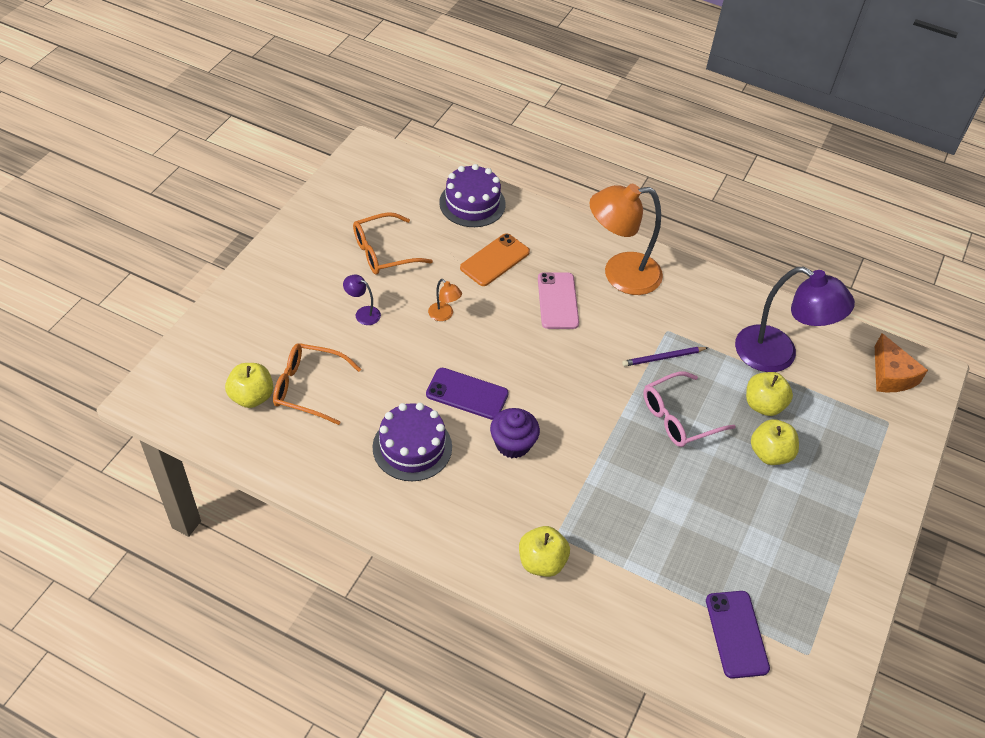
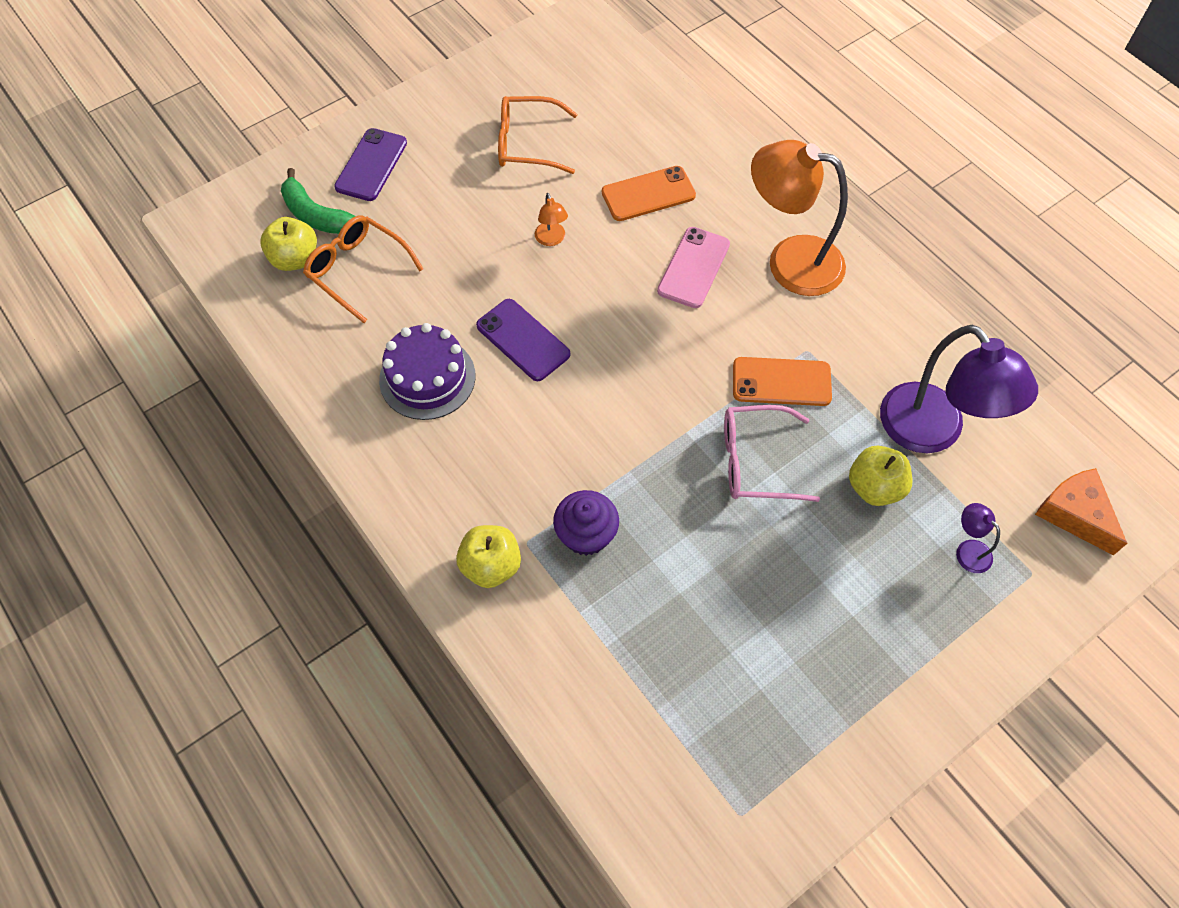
camera: 30 degrees right, 10 degrees up
purple lamp [343,275,381,325] -> purple lamp moved to [956,503,1000,573]
purple cake [439,164,506,227] -> none
purple cupcake [490,408,540,459] -> purple cupcake moved to [553,490,619,556]
purple pencil [622,347,708,366] -> orange phone [733,357,832,406]
purple phone [706,591,770,679] -> purple phone moved to [334,128,407,201]
yellow apple [751,419,799,465] -> none
orange cheese [875,333,928,392] -> orange cheese turned 135 degrees clockwise [1035,468,1127,555]
none -> green banana [281,168,355,234]

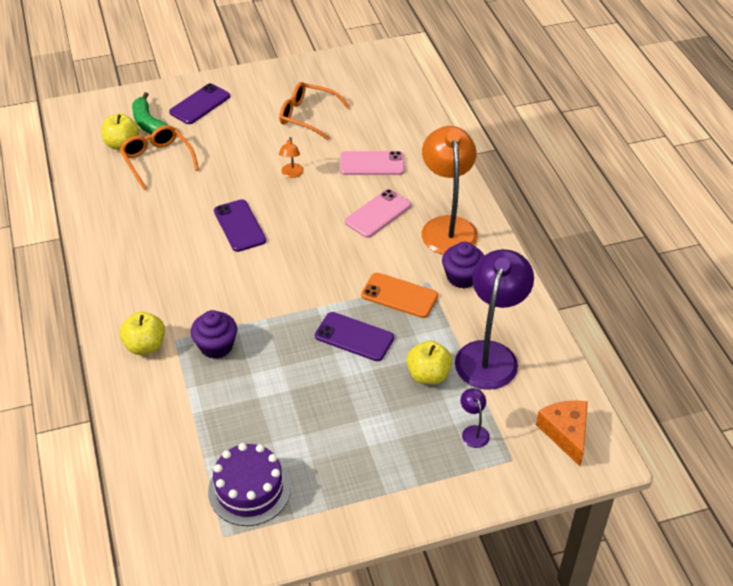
camera: 20 degrees right, 15 degrees down
purple cake [379,323,476,420] -> purple cake moved to [208,443,291,526]
orange phone [602,166,696,221] -> pink phone [340,151,404,175]
pink glasses [724,405,820,502] -> purple phone [315,312,394,361]
orange lamp [751,140,848,296] -> orange lamp turned 45 degrees clockwise [422,126,478,255]
purple lamp [880,325,1038,453] -> purple lamp turned 150 degrees counterclockwise [455,249,534,390]
none -> purple cupcake [442,242,484,289]

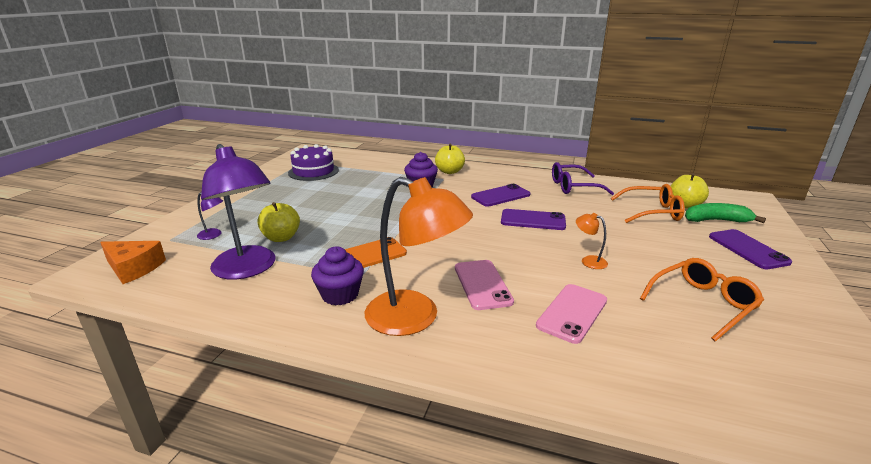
camera: 125 degrees right, 20 degrees down
purple phone [315,312,394,361] -> purple phone moved to [471,184,530,207]
none -> purple glasses [552,162,614,195]

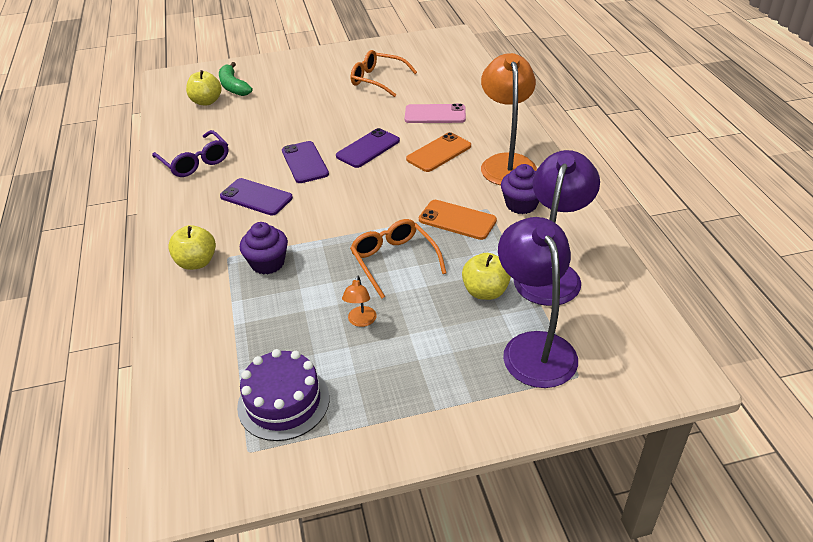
camera: 120 degrees left, 15 degrees up
orange cheese [100,241,166,284] -> none
purple lamp [197,192,223,240] -> purple lamp [498,217,578,388], size x2.42
pink phone [455,260,514,310] -> orange phone [406,132,471,172]
orange lamp [576,213,608,269] -> orange lamp moved to [342,276,376,327]
orange glasses [611,184,685,223] -> orange glasses moved to [350,219,447,299]
purple phone [709,229,792,269] -> purple phone moved to [336,128,400,168]

